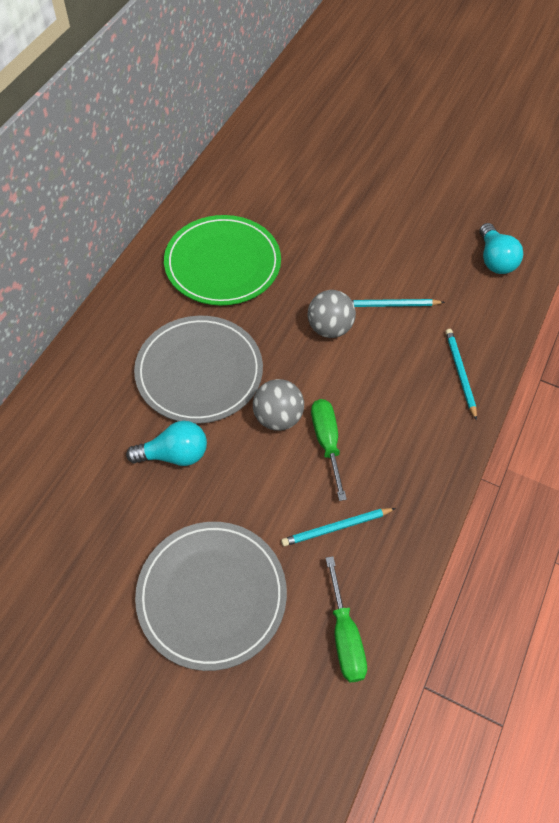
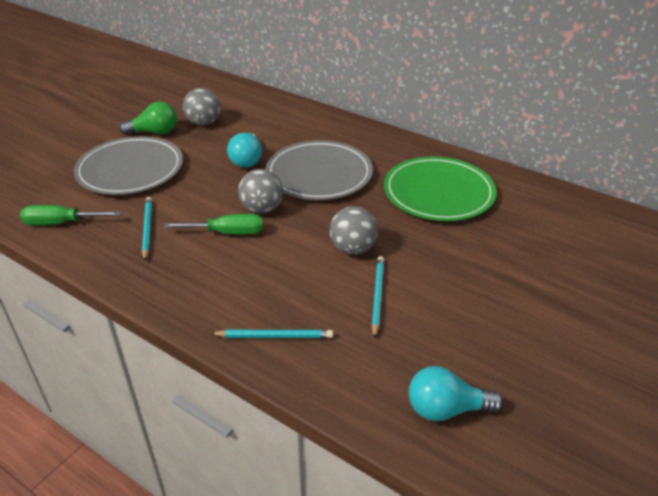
camera: 100 degrees right, 20 degrees down
none -> green light bulb [119,102,177,135]
none -> grey ball [183,88,220,126]

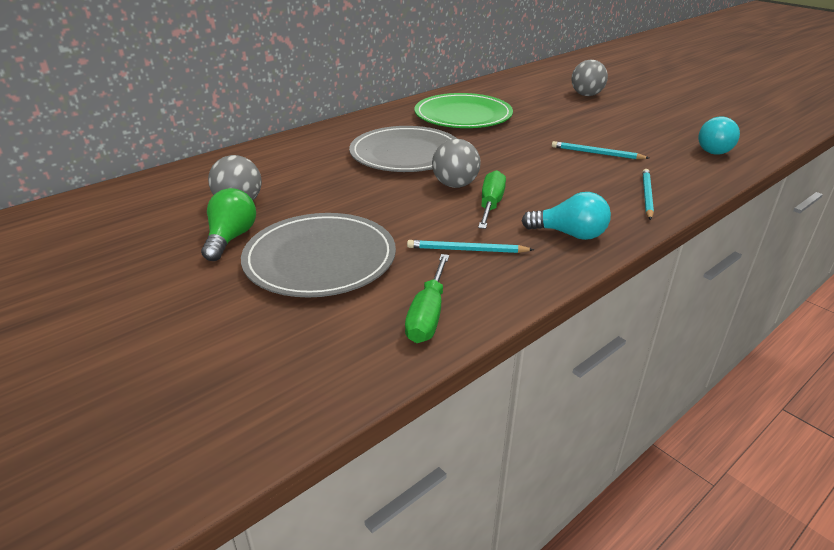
camera: 75 degrees left, 5 degrees down
turquoise light bulb [227,132,262,168] -> turquoise light bulb moved to [522,192,611,240]
grey ball [329,206,378,255] -> grey ball moved to [571,60,608,96]

